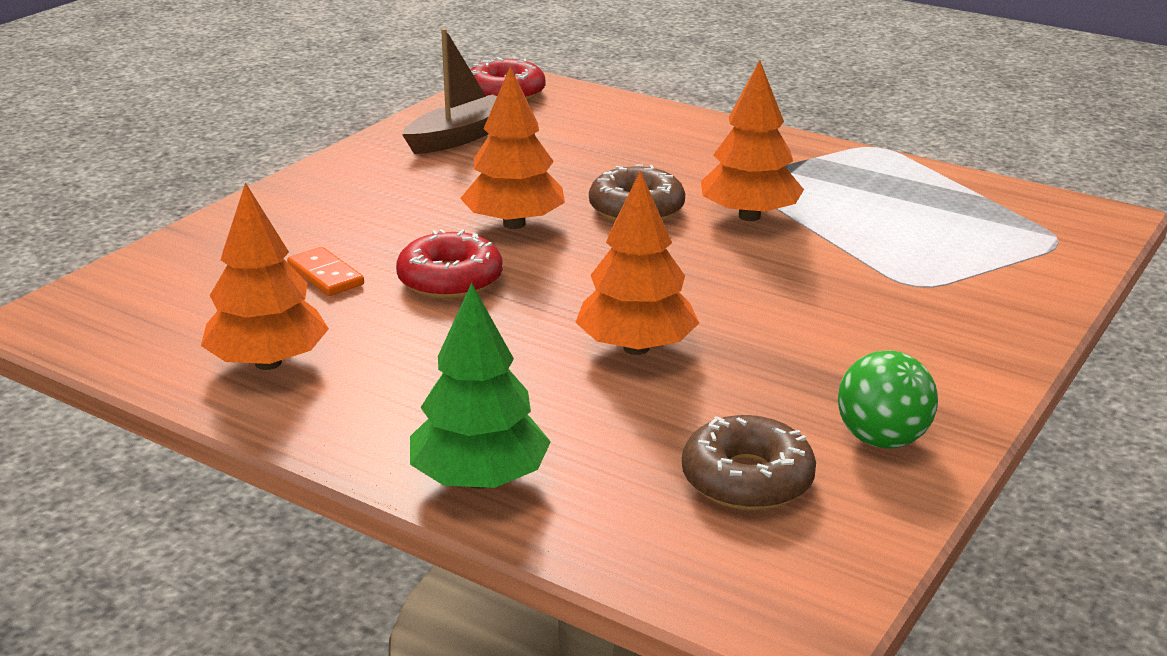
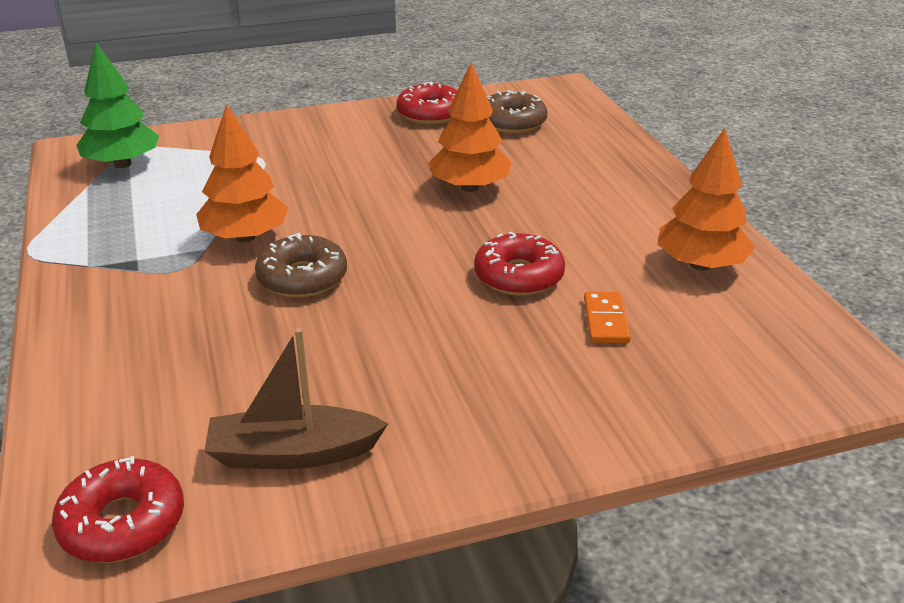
camera: 140 degrees left, 5 degrees up
green tree [410,283,551,489] -> green tree moved to [76,43,159,168]
orange tree [460,66,565,229] -> none
green ball [838,351,938,449] -> red donut [396,81,457,124]

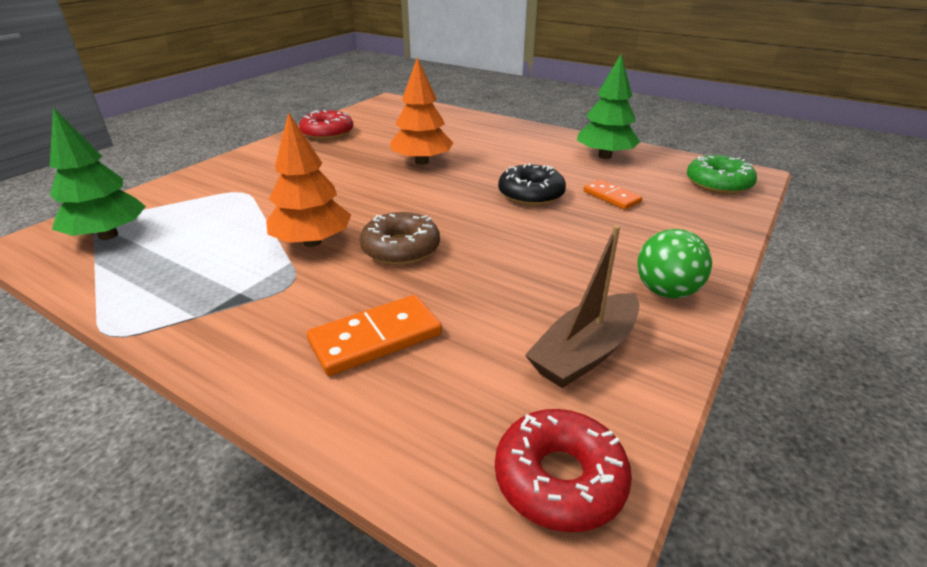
camera: 40 degrees left, 0 degrees up
red donut [474,232,565,296] -> black donut [498,163,566,206]
brown donut [487,90,547,134] -> none
orange tree [657,128,755,271] -> green tree [577,54,640,159]
none -> orange domino [307,295,442,376]
none -> green ball [637,229,712,299]
none -> green donut [687,155,757,194]

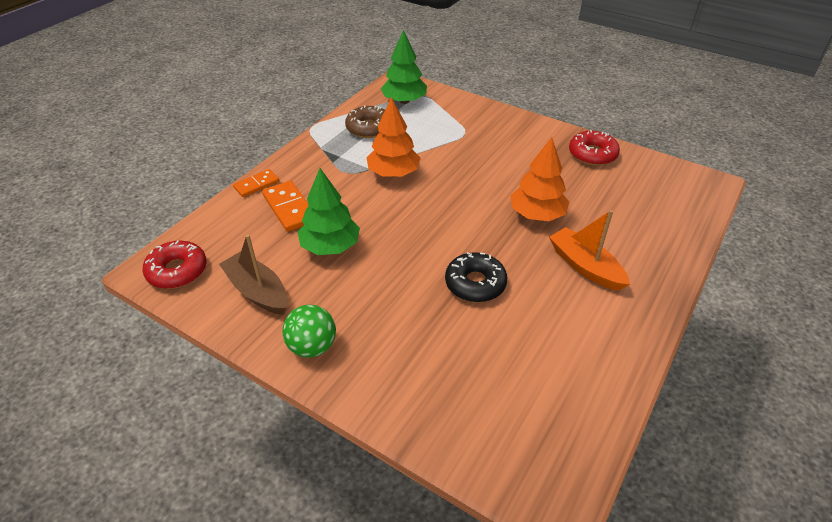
camera: 90 degrees right, 10 degrees up
brown donut [360,212,440,265] -> brown donut moved to [345,105,385,138]
green tree [577,54,640,159] -> green tree moved to [298,168,360,255]
orange domino [583,179,642,210] -> orange domino moved to [233,169,279,197]
green donut [687,155,757,194] -> none
none -> orange boat [549,210,630,291]

